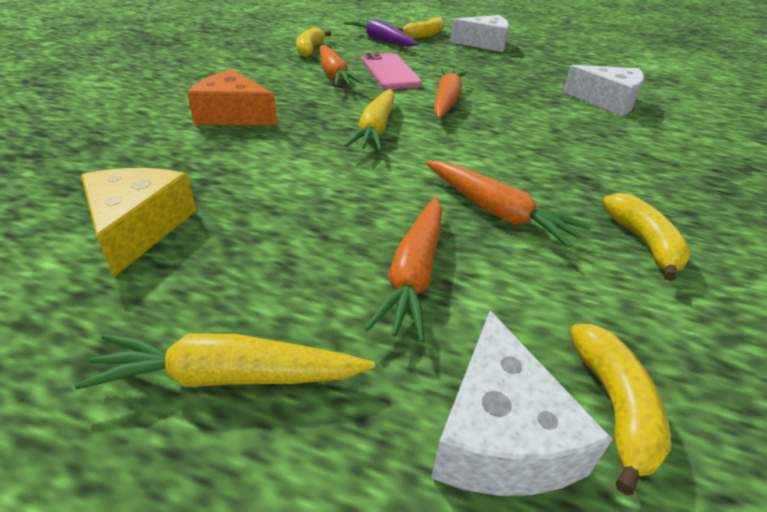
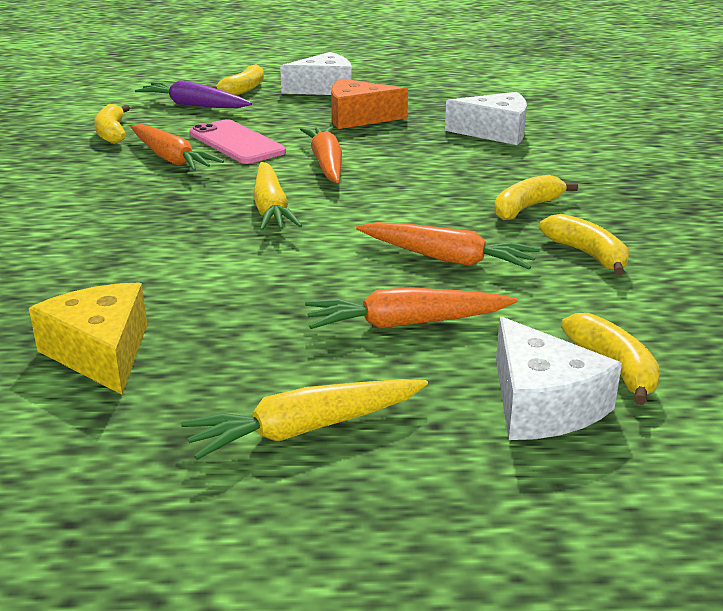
camera: 20 degrees left, 10 degrees down
orange cheese [187,69,277,125] -> orange cheese moved to [331,78,408,129]
orange carrot [365,197,442,342] -> orange carrot turned 90 degrees clockwise [305,287,517,329]
none -> yellow banana [494,175,578,220]

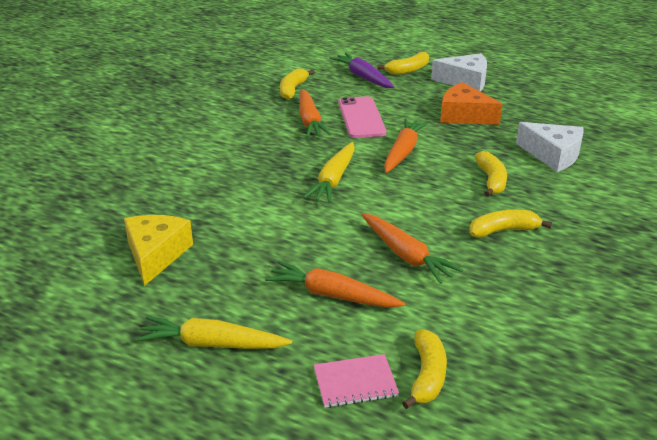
camera: 30 degrees right, 5 degrees up
white cheese [496,317,622,440] -> pink notebook [313,354,399,408]
yellow banana [539,214,629,276] -> yellow banana moved to [475,151,507,197]

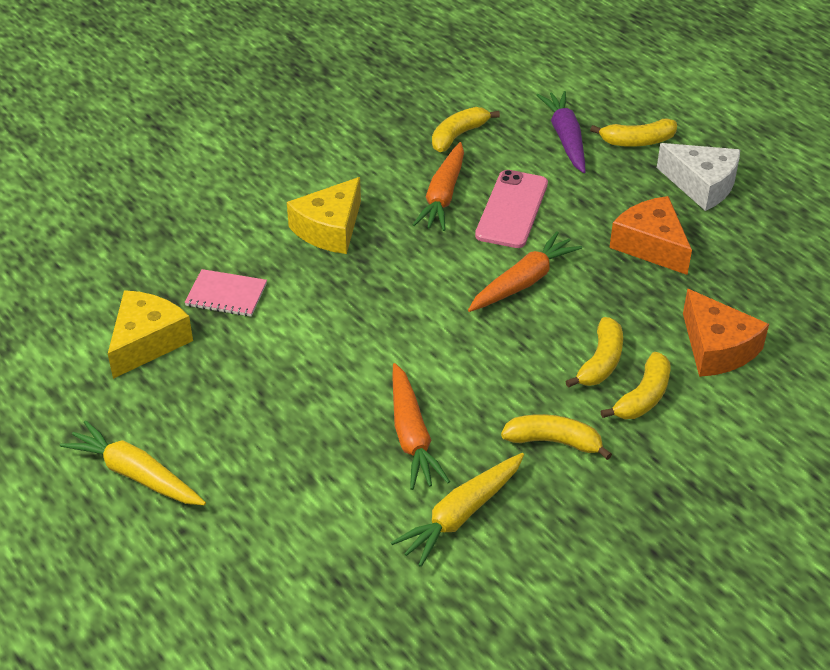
camera: 25 degrees right, 10 degrees up
orange carrot [265,261,406,308] -> none
yellow carrot [303,142,355,203] -> yellow carrot moved to [391,453,524,567]
pink notebook [313,354,399,408] -> pink notebook moved to [184,269,267,317]
yellow banana [402,329,447,409] -> yellow banana moved to [600,352,670,419]
white cheese [516,122,584,172] -> orange cheese [683,289,769,377]
none -> yellow cheese [287,177,361,254]

